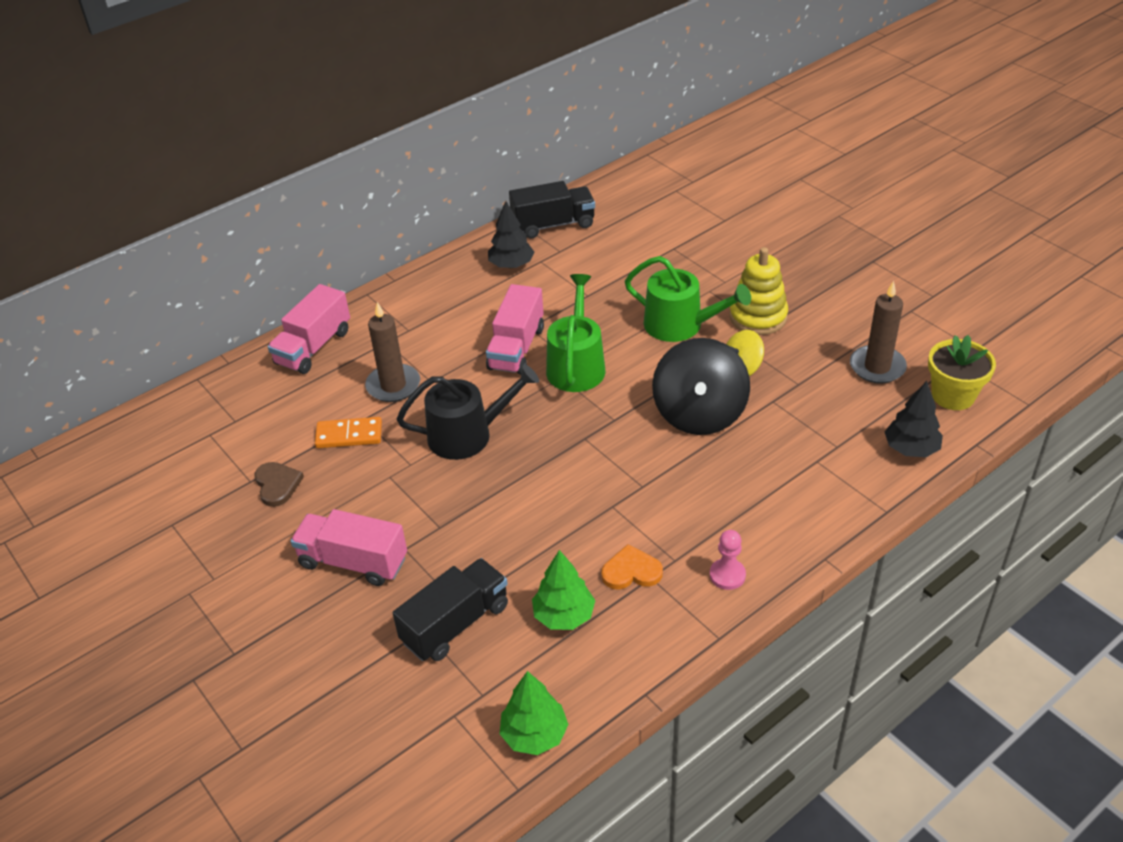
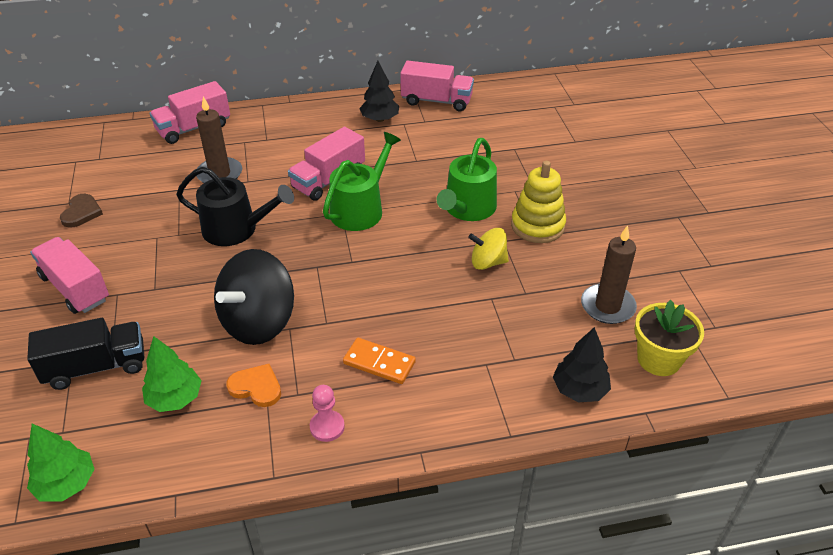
camera: 25 degrees right, 0 degrees up
orange domino [315,417,382,448] -> orange domino moved to [343,338,416,384]
black truck [509,181,595,239] -> pink truck [400,60,474,111]
green watering can [625,256,751,342] -> green watering can turned 60 degrees clockwise [436,138,497,221]
black spinning top [652,338,750,435] -> black spinning top moved to [214,249,294,345]

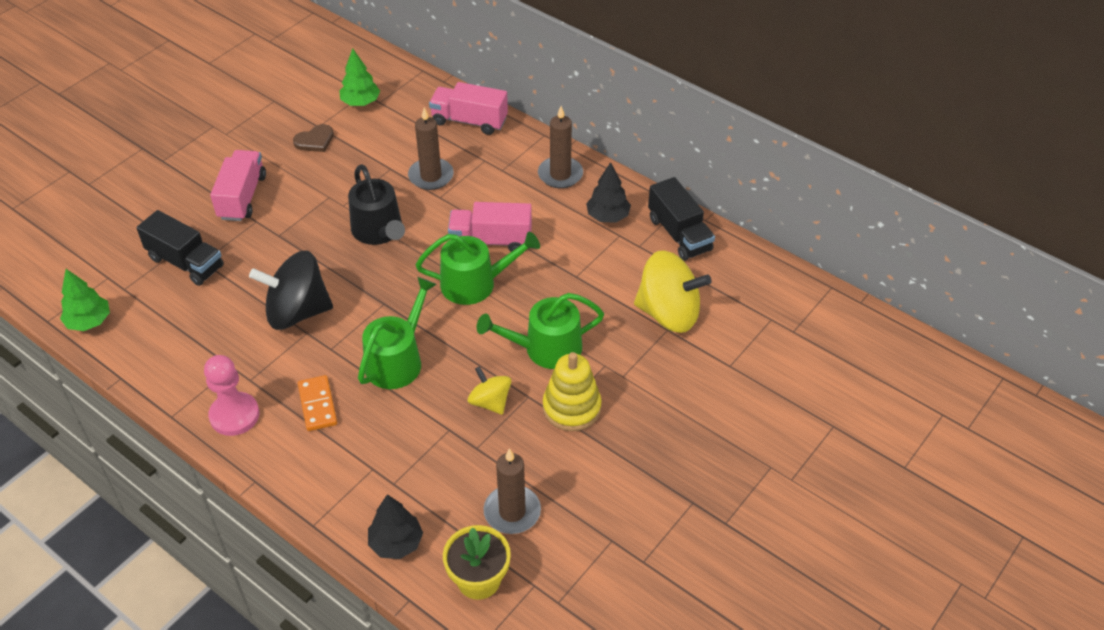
camera: 50 degrees right, 5 degrees up
green tree [142,336,202,412] -> green tree moved to [339,49,380,106]
orange heart [226,364,281,407] -> none
pink pawn [310,385,345,442] -> pink pawn [204,355,259,436], size x1.65
pink truck [400,60,474,111] -> black truck [648,177,715,261]
none -> green watering can [358,277,437,389]
none -> brown candle [538,106,583,188]
none -> yellow spinning top [634,251,712,333]

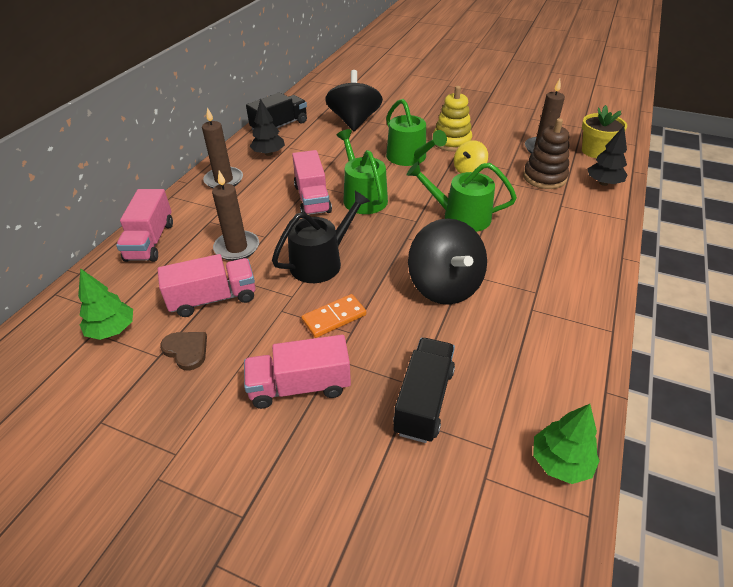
camera: 105 degrees left, 5 degrees down
pink pawn [204,355,259,436] -> none
orange domino [298,375,337,431] -> orange domino moved to [301,294,366,338]
yellow spinning top [634,251,712,333] -> black spinning top [325,70,383,131]
none -> pink truck [158,254,255,317]
none -> brown stacking toy [523,118,570,189]

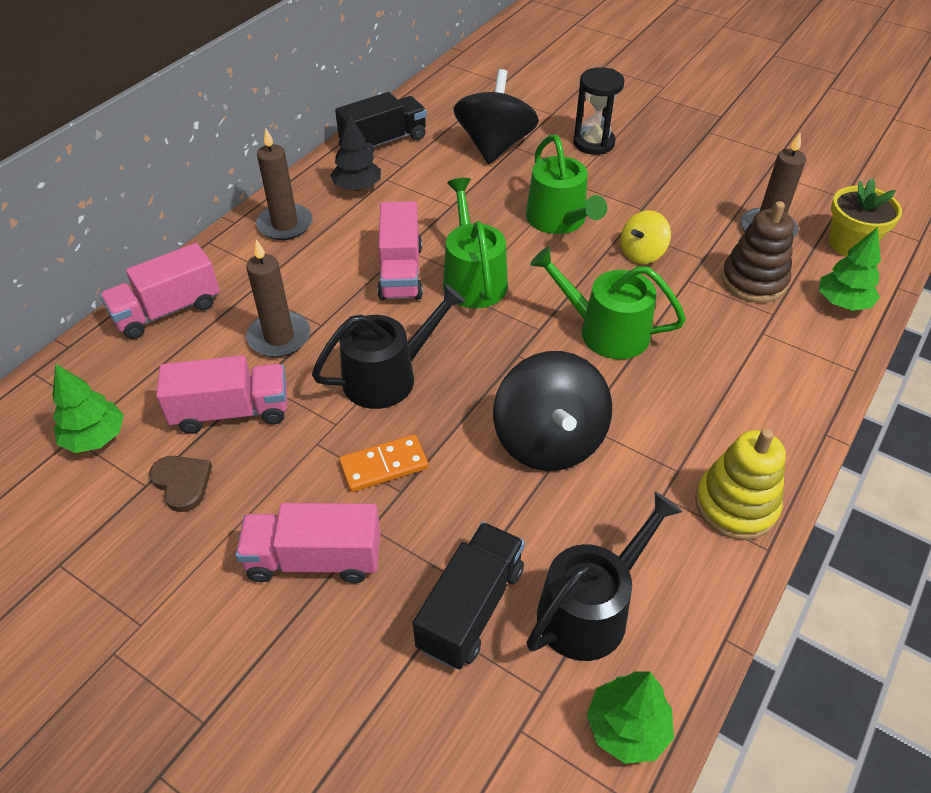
camera: 10 degrees right, 5 degrees up
pink truck [116,189,173,262] -> pink truck turned 45 degrees clockwise [100,243,220,339]
yellow stacking toy [433,86,472,152] -> yellow stacking toy moved to [695,429,786,540]
black tree [588,126,627,186] -> green tree [819,227,881,311]
none -> black watering can [527,492,683,661]
none -> black hourglass [573,67,625,155]

